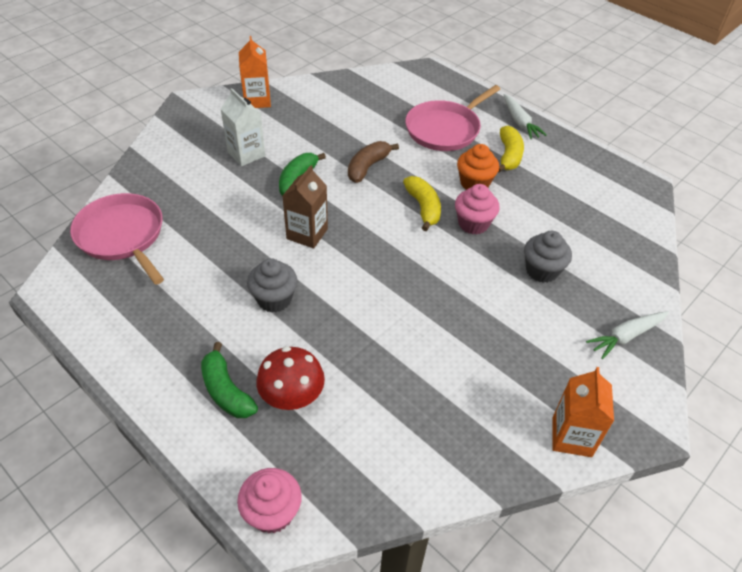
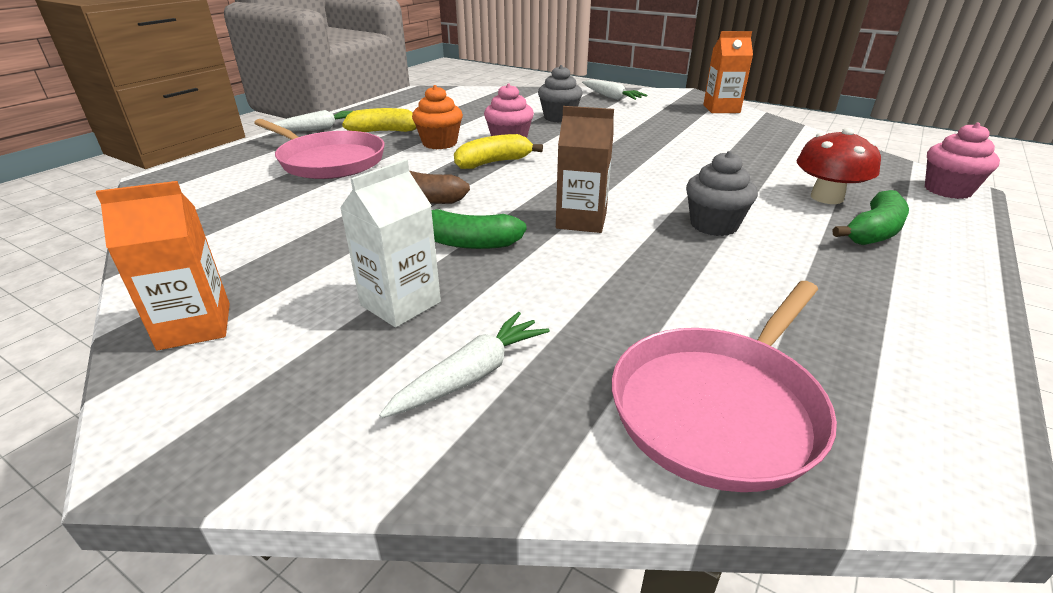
camera: 100 degrees left, 15 degrees down
none -> white carrot [379,312,550,418]

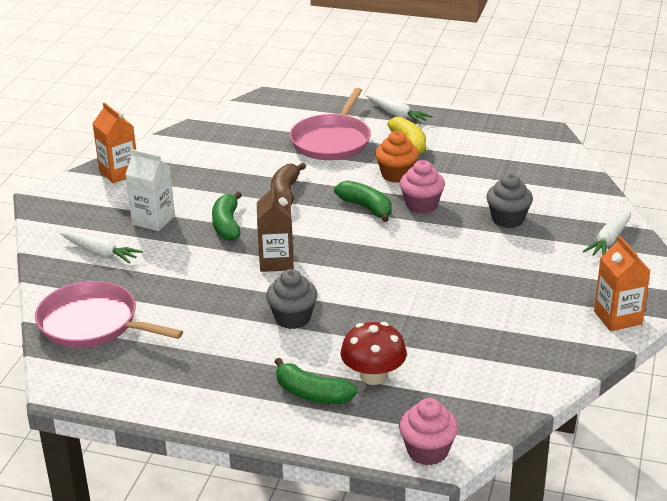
camera: 75 degrees right, 0 degrees up
yellow banana [454,134,543,169] -> green banana [334,181,391,222]

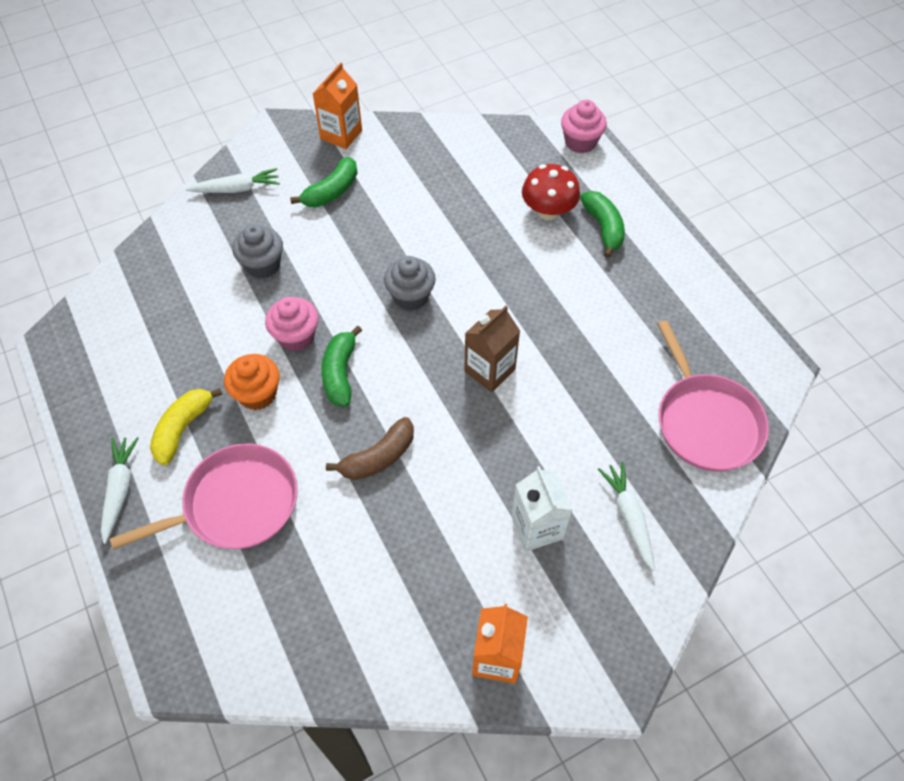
camera: 135 degrees left, 25 degrees up
green banana [212,191,242,241] -> green banana moved to [290,157,357,207]
grey cupcake [266,269,317,329] -> grey cupcake moved to [384,256,436,311]

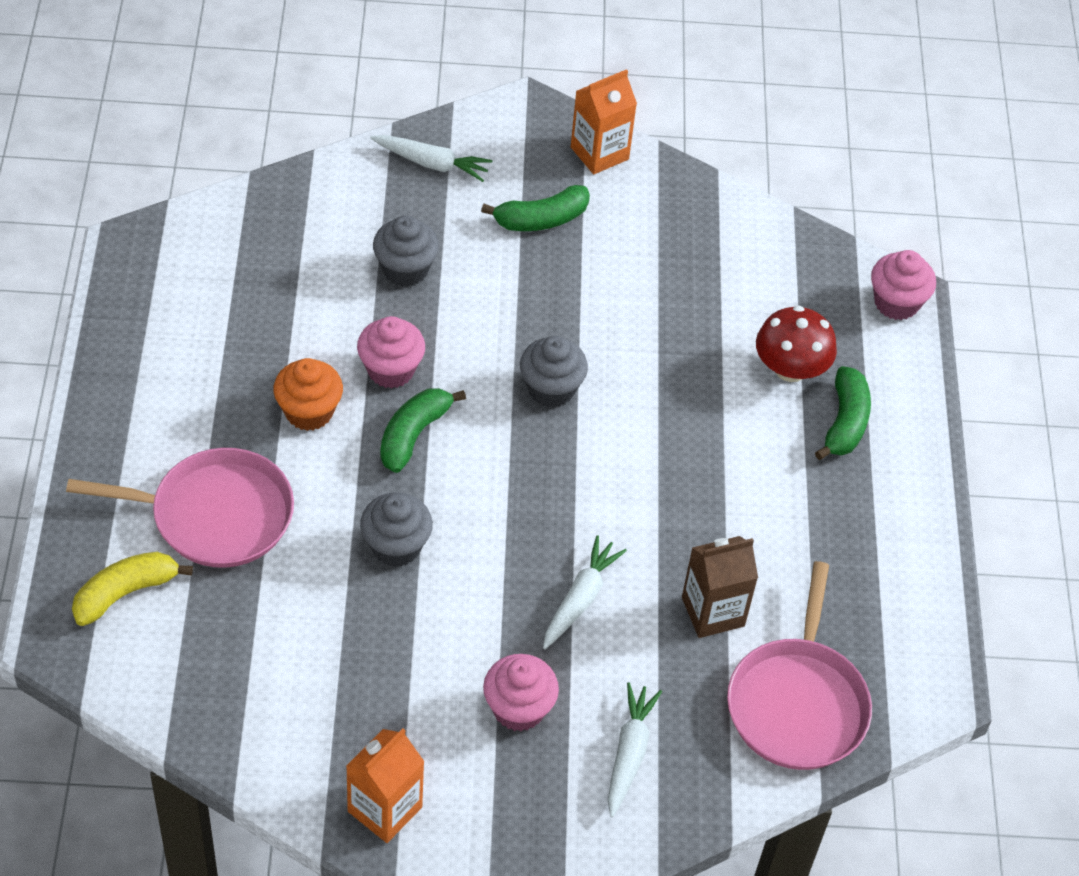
camera: 25 degrees right, 5 degrees down
white carrot [101,437,139,544] -> white carrot moved to [543,535,627,649]
yellow banana [150,388,223,465] -> yellow banana moved to [72,552,193,626]
brown banana [326,417,414,480] -> grey cupcake [360,492,433,567]
brown carton [464,306,520,392] -> brown carton moved to [682,536,758,638]
white carton [511,466,573,552] -> pink cupcake [483,654,559,731]

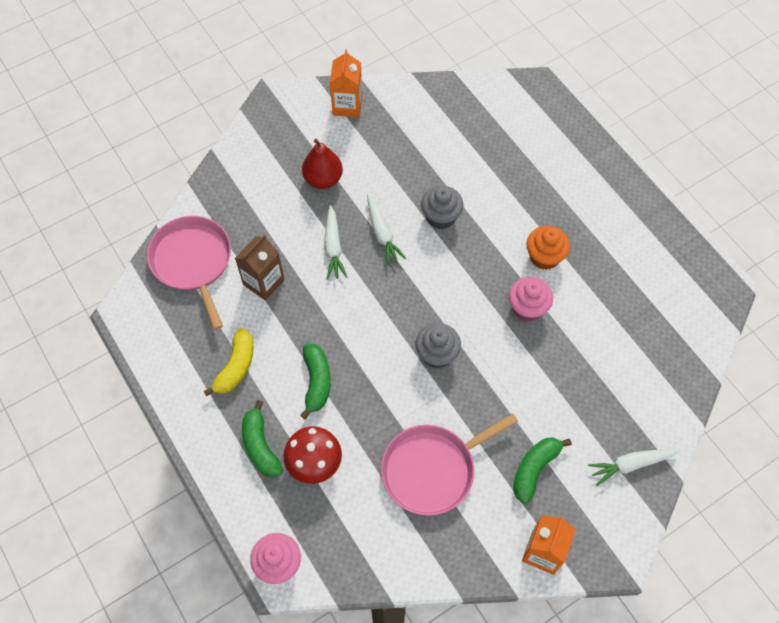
camera: 150 degrees right, 10 degrees up
pink pan [66,448,294,568] -> pink pan moved to [381,413,518,516]
yellow banana [72,552,193,626] -> yellow banana moved to [204,328,254,397]
grey cupcake [373,215,439,287] -> none
green banana [380,388,466,473] -> green banana moved to [300,344,331,419]
pink cupcake [483,654,559,731] -> red pear [302,139,343,189]
white carrot [608,682,662,817] -> white carrot moved to [367,194,407,266]

